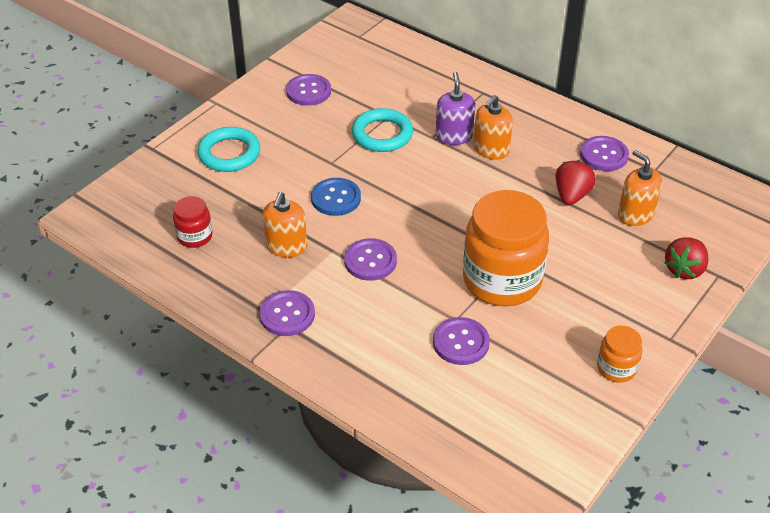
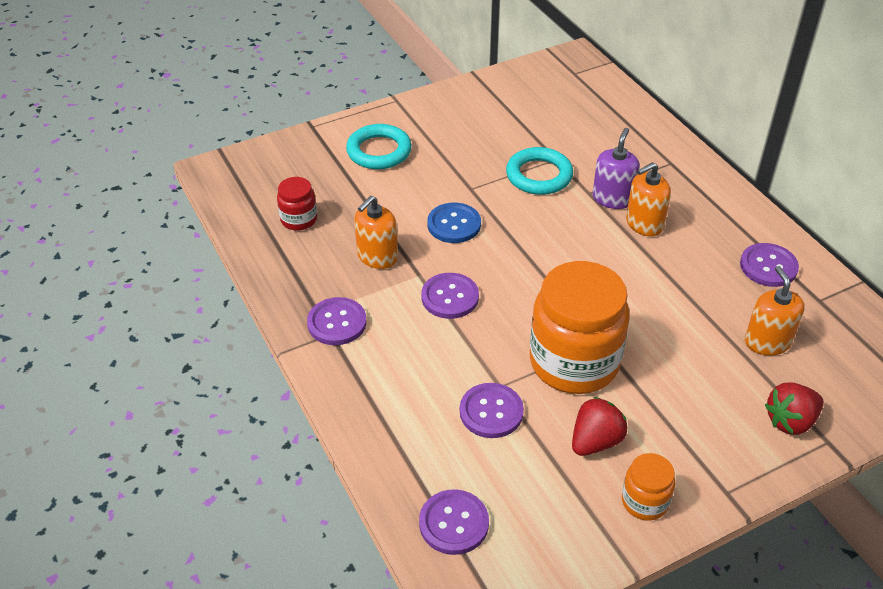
camera: 25 degrees right, 0 degrees up
purple button [286,74,331,106] -> purple button moved to [419,490,489,555]
red strawberry [555,160,596,206] -> red strawberry moved to [572,397,627,456]

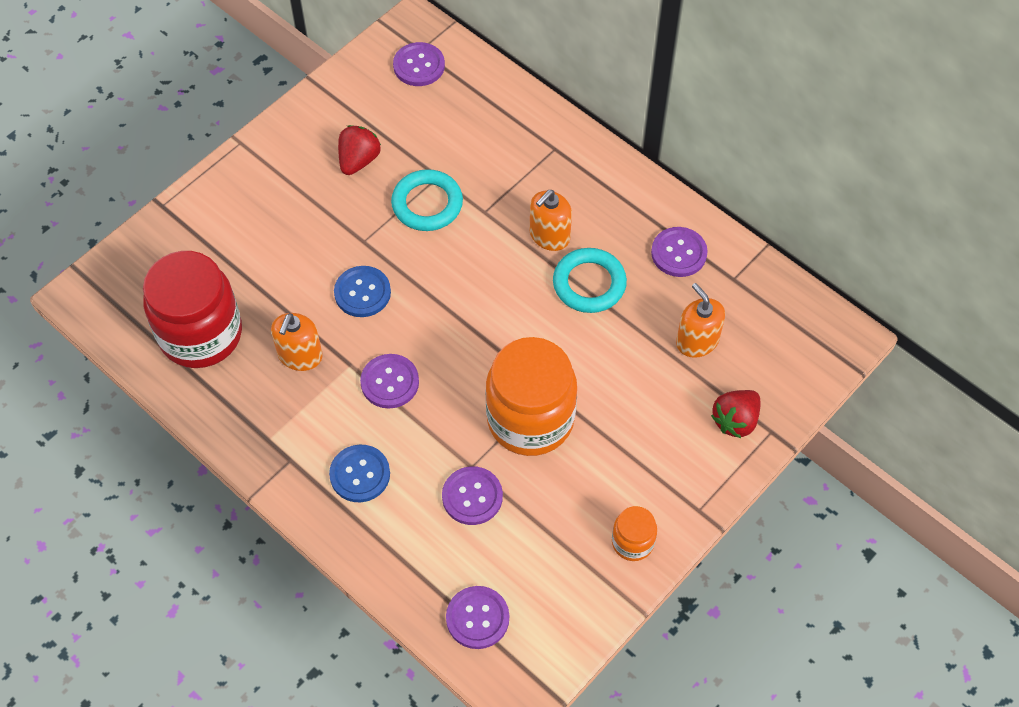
camera: 20 degrees left, 15 degrees up
red jar [277,177,317,230] -> red jar [143,251,242,368], size x2.14
purple button [307,297,367,345] -> purple button moved to [393,42,445,86]
turquoise ring [346,124,412,169] -> turquoise ring moved to [553,248,627,313]
red strawberry [572,397,627,456] -> red strawberry moved to [338,125,381,175]
purple soap dispenser [592,128,640,209] -> none
none -> blue button [329,445,390,502]

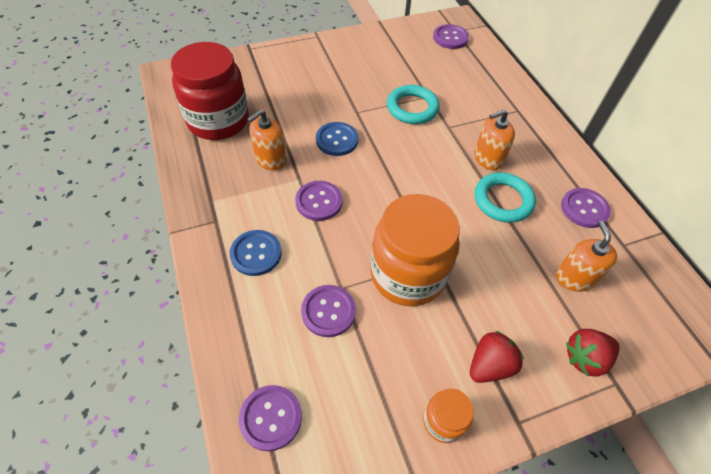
camera: 25 degrees right, 5 degrees down
red strawberry [338,125,381,175] -> red strawberry moved to [470,331,524,383]

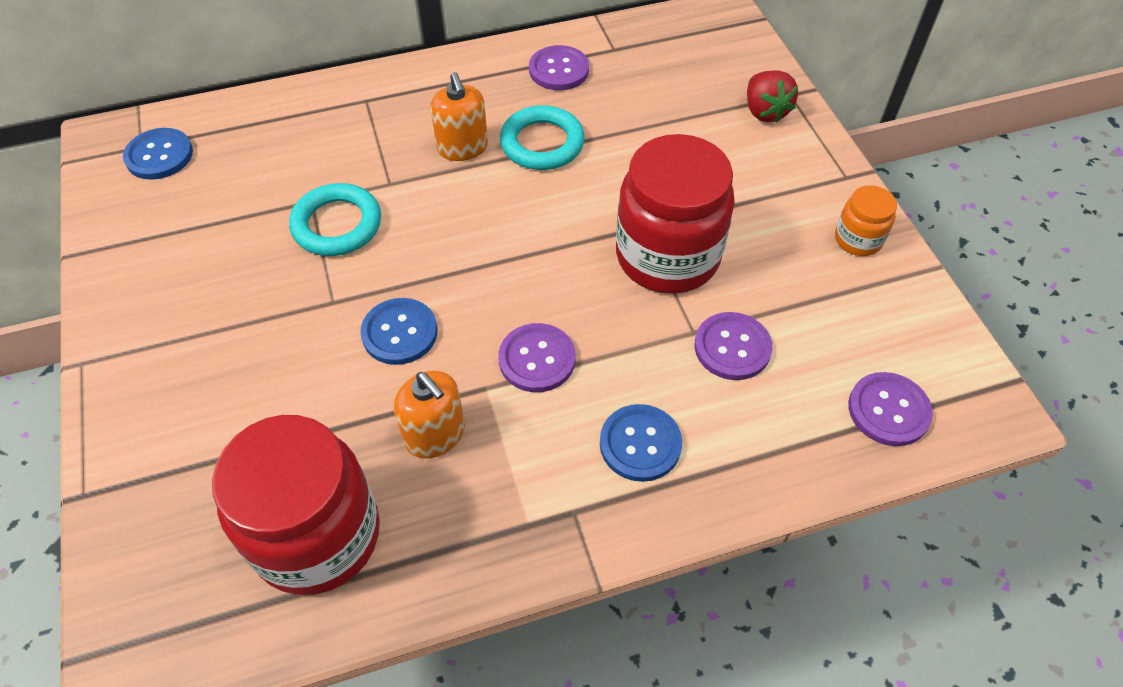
camera: 85 degrees left, 0 degrees up
orange jar [371,194,460,306] -> red jar [616,134,735,294]
purple button [433,24,469,49] -> blue button [123,128,193,180]
red strawberry [470,331,524,383] -> none
orange soap dispenser [556,221,617,292] -> none

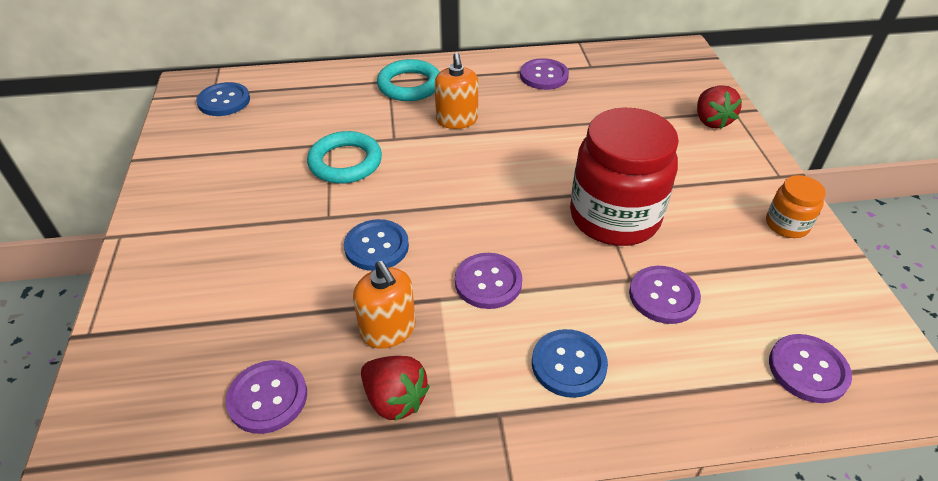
camera: 10 degrees right, 10 degrees down
red jar [212,415,380,595] -> purple button [226,360,307,434]
turquoise ring [500,105,585,170] -> turquoise ring moved to [377,59,439,101]
none -> red strawberry [361,356,430,421]

